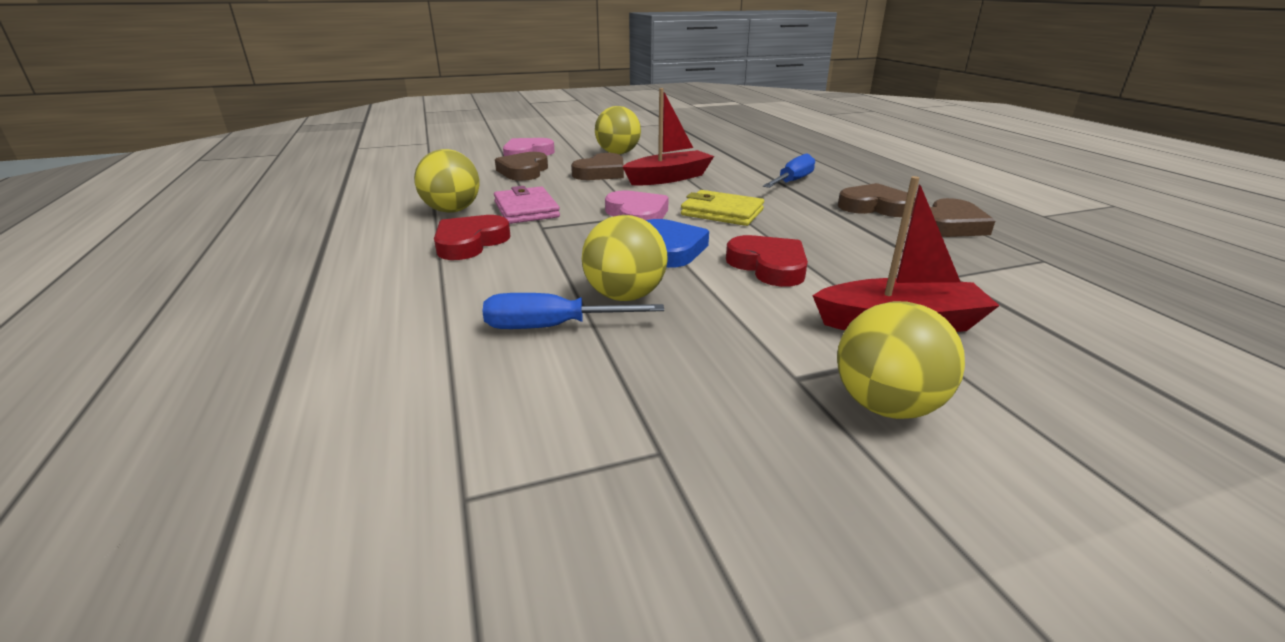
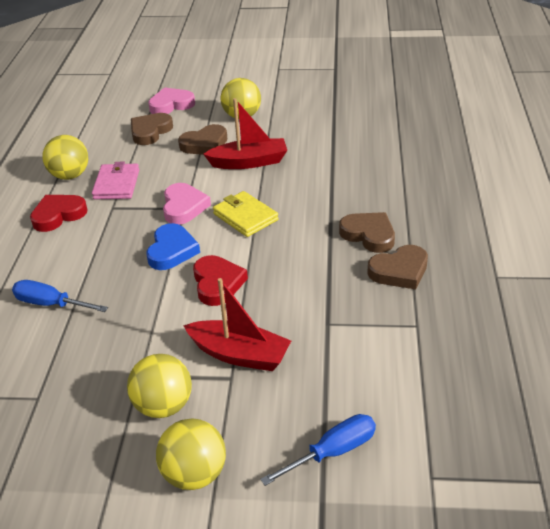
camera: 25 degrees right, 10 degrees up
yellow ball [582,215,668,301] -> yellow ball moved to [156,418,226,490]
blue screwdriver [763,153,815,188] -> blue screwdriver moved to [260,414,376,486]

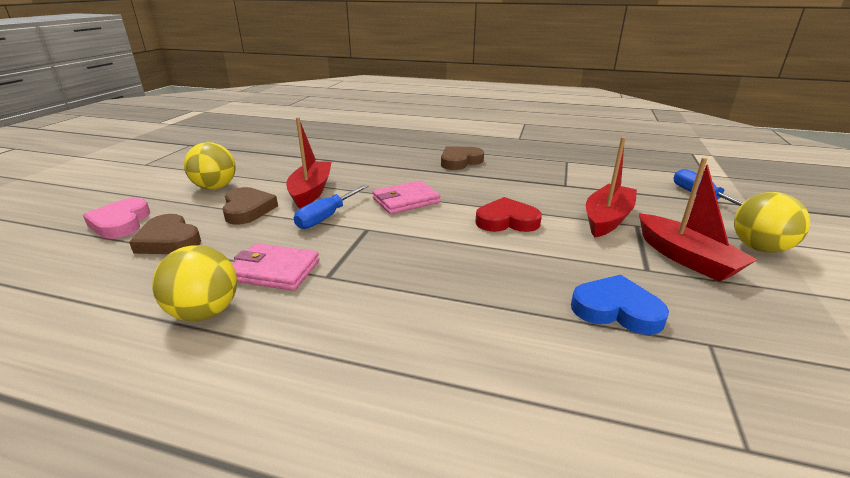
camera: 80 degrees left, 10 degrees down
blue screwdriver [12,280,108,312] -> blue screwdriver moved to [294,185,369,229]
red heart [30,195,88,232] -> none
yellow ball [127,354,192,418] -> red boat [639,158,757,282]
blue heart [146,223,200,270] -> blue heart moved to [571,275,669,335]
pink heart [163,183,211,225] -> none
yellow wallet [213,191,278,237] -> pink wallet [372,180,440,214]
brown heart [367,245,428,289] -> none

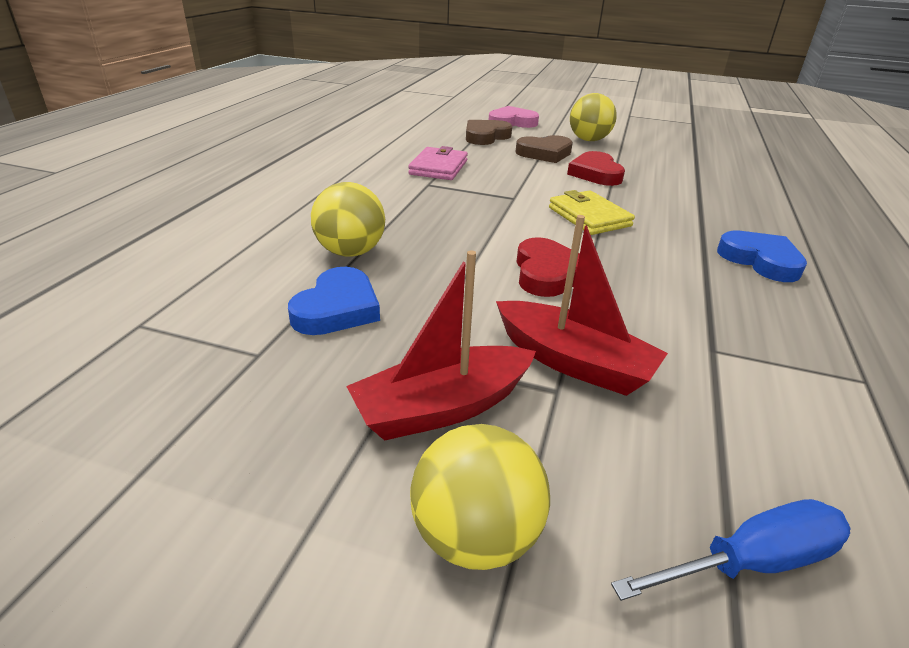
camera: 90 degrees right, 5 degrees up
yellow ball [152,245,237,321] -> yellow ball moved to [311,182,385,256]
red boat [286,117,332,209] -> red heart [567,151,625,186]
blue screwdriver [294,185,369,229] -> none
pink wallet [372,180,440,214] -> yellow wallet [549,190,635,235]
brown heart [441,146,484,170] -> blue heart [717,231,807,282]

